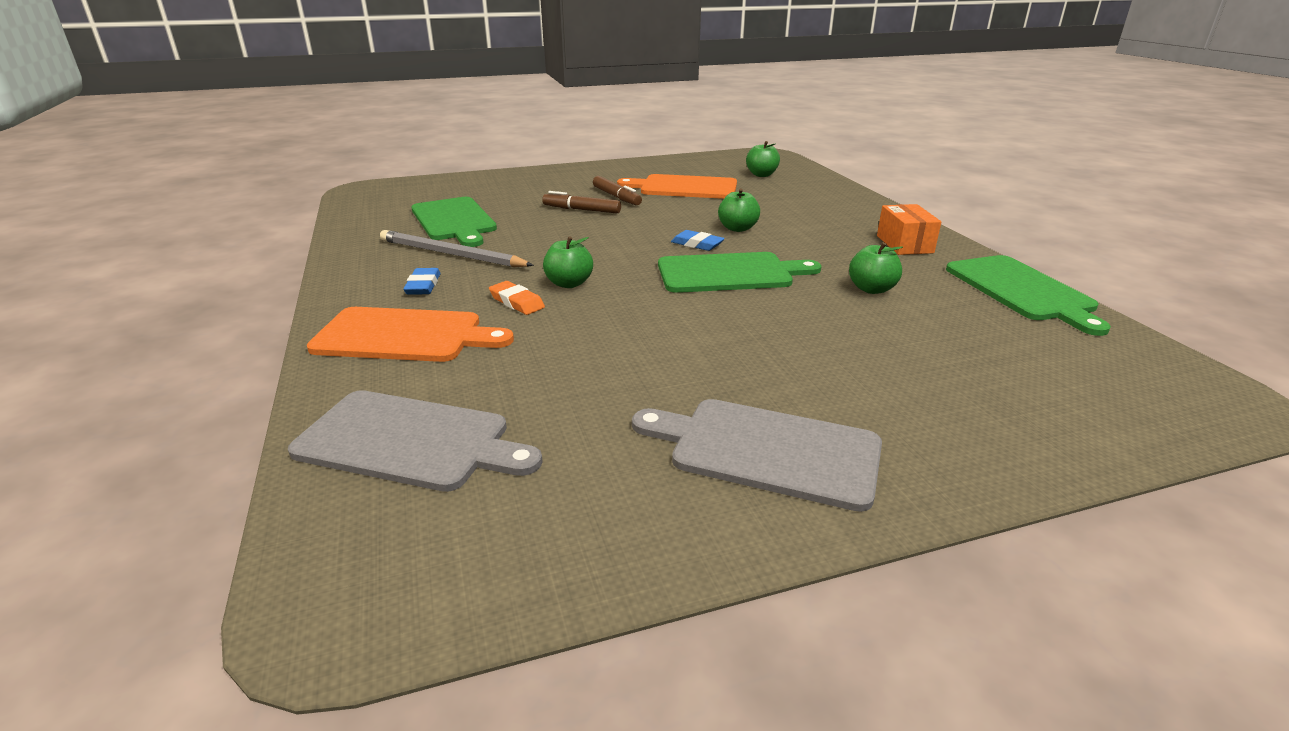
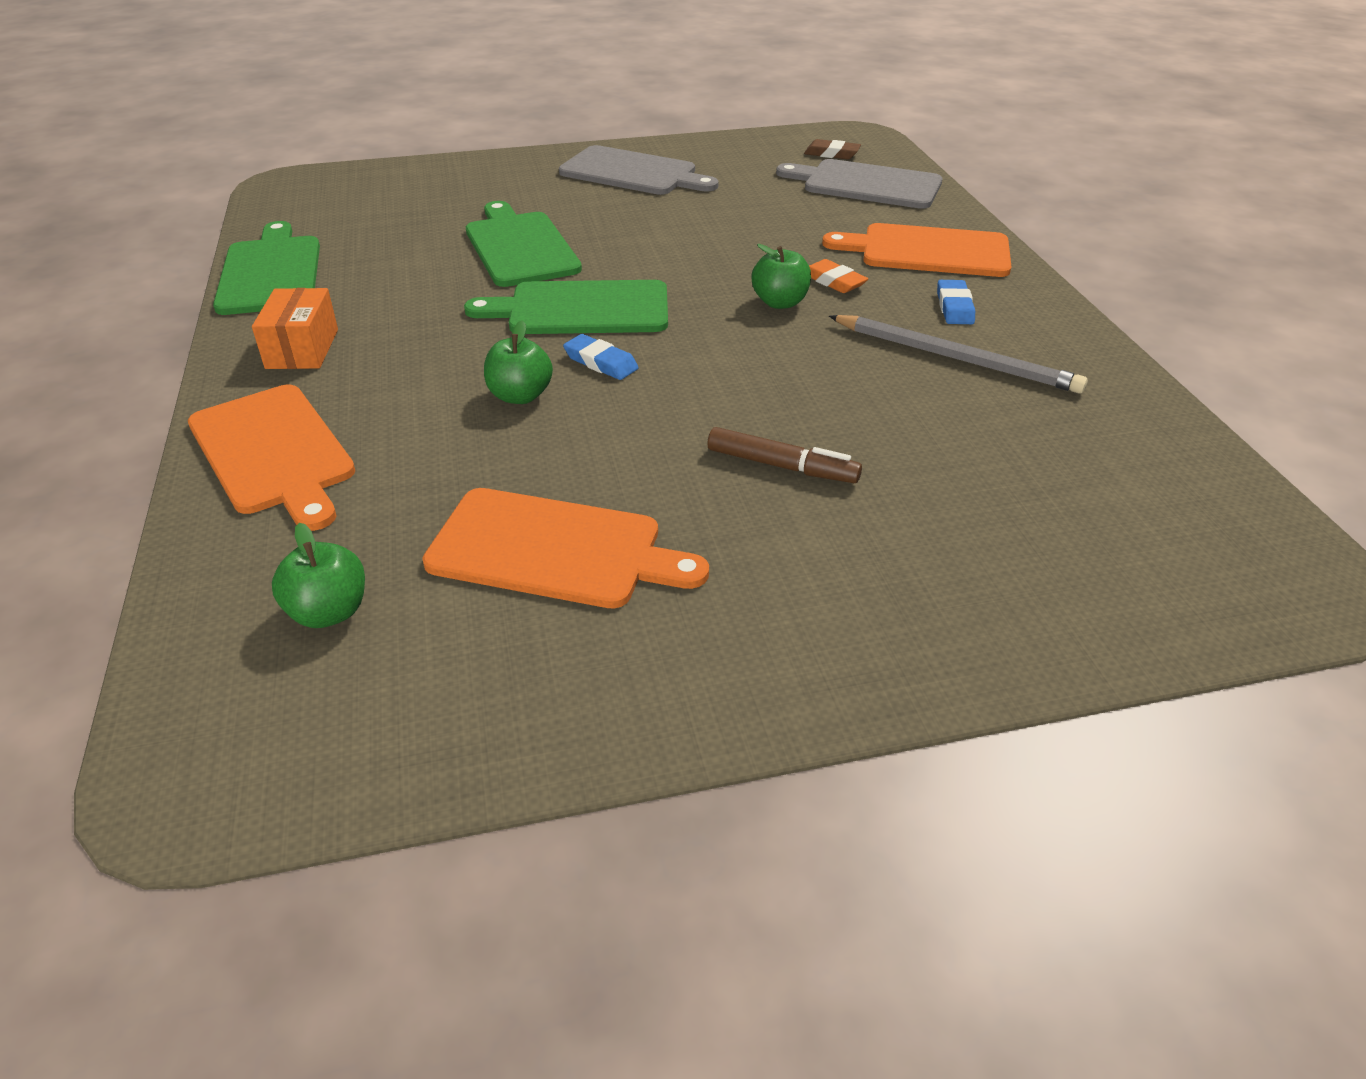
camera: 175 degrees left, 10 degrees up
green cutting board [411,197,497,247] -> green cutting board moved to [466,201,582,287]
brown marker [593,176,642,205] -> none
green apple [849,242,903,294] -> none
none -> orange cutting board [188,385,355,531]
none -> brown eraser [804,139,861,159]

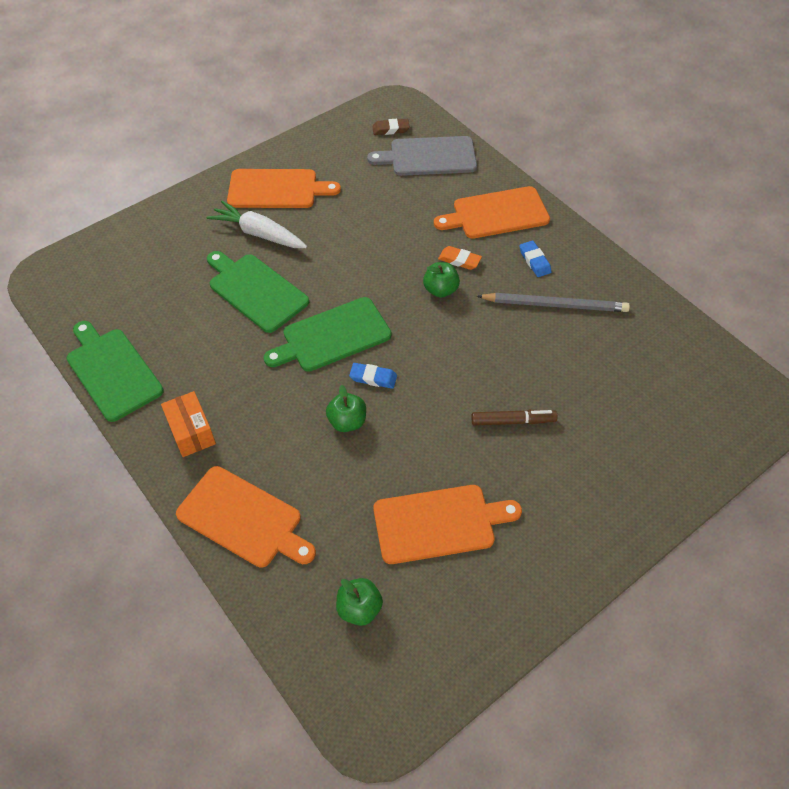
camera: 25 degrees left, 15 degrees up
grey cutting board [559,145,719,195] -> orange cutting board [227,169,341,208]
none -> white carrot [207,201,307,248]

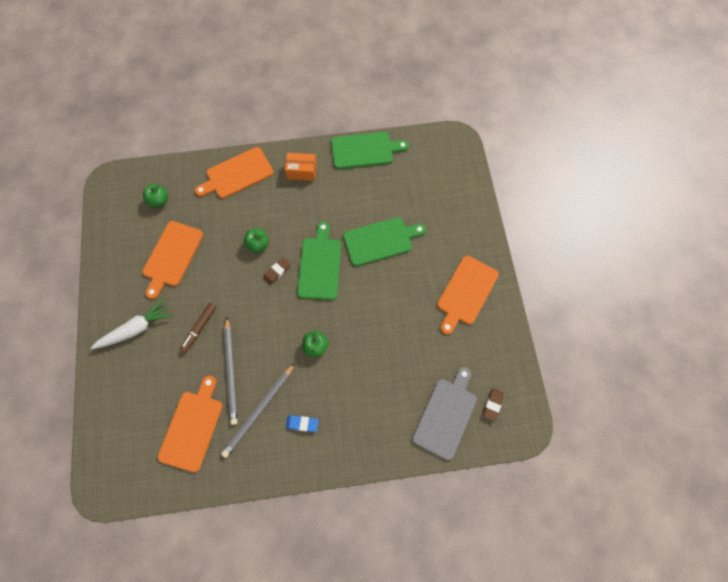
camera: 120 degrees right, 15 degrees up
white carrot [207,201,307,248] -> white carrot moved to [91,298,173,349]
blue eraser [349,363,397,389] -> brown eraser [263,257,290,285]
orange cutting board [434,186,550,239] -> orange cutting board moved to [158,376,223,472]
orange eraser [438,246,482,270] -> none
none -> grey pencil [224,317,238,425]

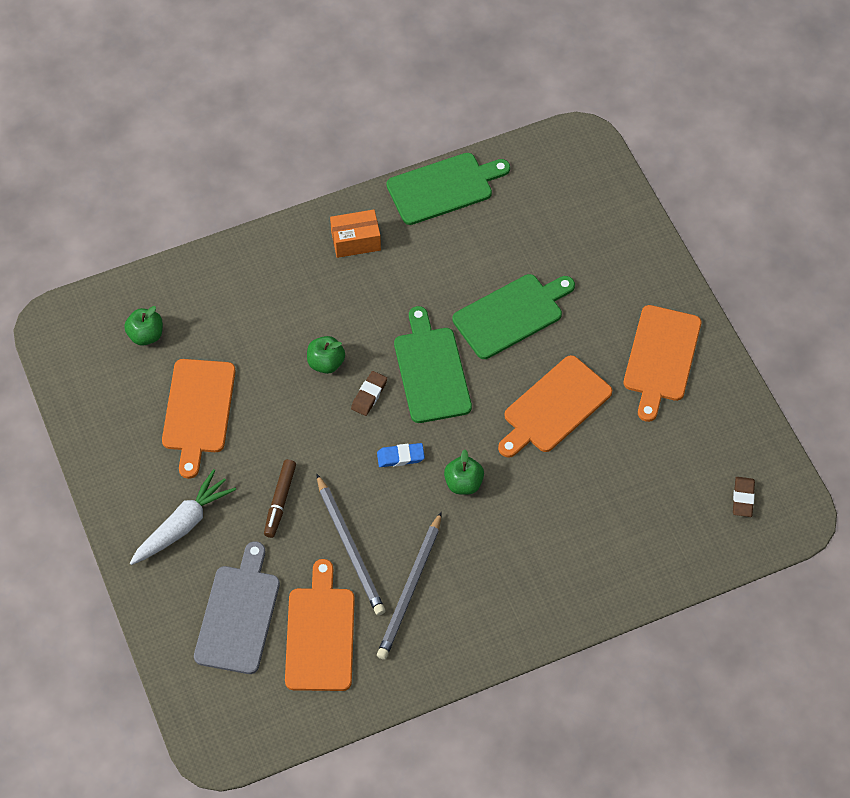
camera: 15 degrees left, 10 degrees down
orange cutting board [195,147,274,199] -> orange cutting board moved to [498,355,612,458]
blue eraser [286,415,319,432] -> blue eraser moved to [377,443,425,467]
grey cutting board [412,367,477,460] -> grey cutting board moved to [194,542,280,674]

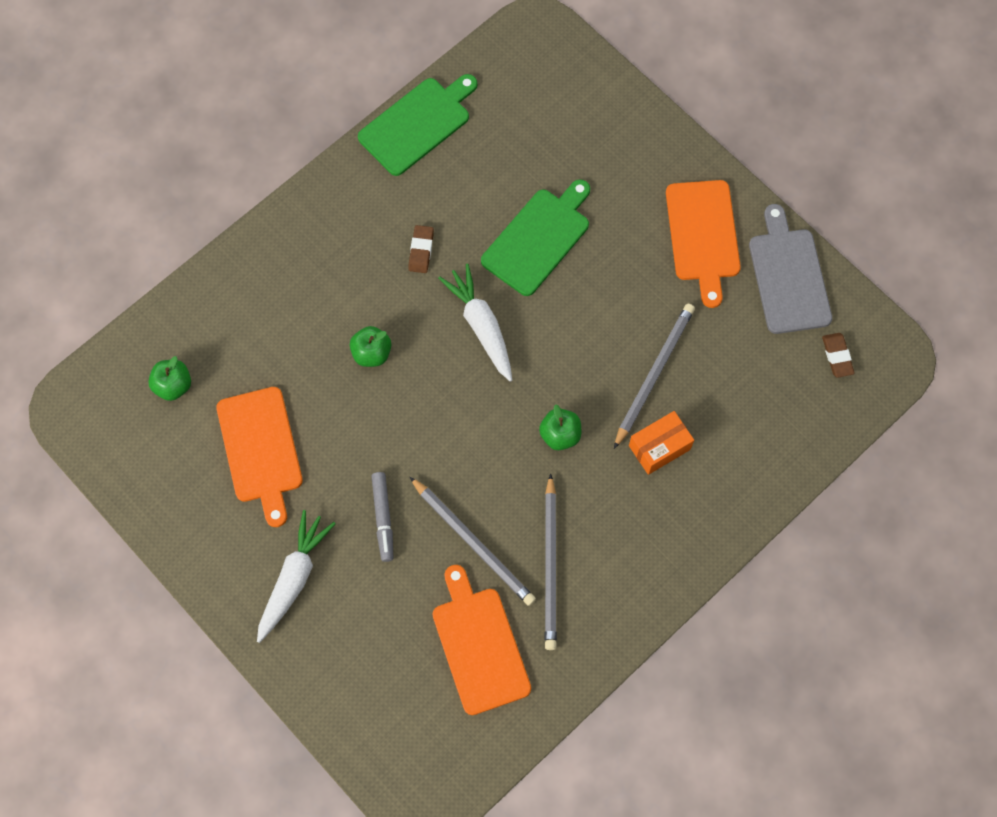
camera: 20 degrees left, 10 degrees up
grey cutting board [194,542,280,674] -> grey cutting board moved to [749,204,832,334]
brown marker [264,459,296,538] -> grey marker [371,472,393,562]
orange box [330,210,381,258] -> orange box moved to [629,411,694,475]
brown eraser [351,371,387,416] -> brown eraser moved to [408,225,434,273]
blue eraser [377,443,425,467] -> none
green cutting board [394,306,472,423] -> white carrot [438,264,512,382]
orange cutting board [498,355,612,458] -> none
none -> grey pencil [614,304,695,449]

